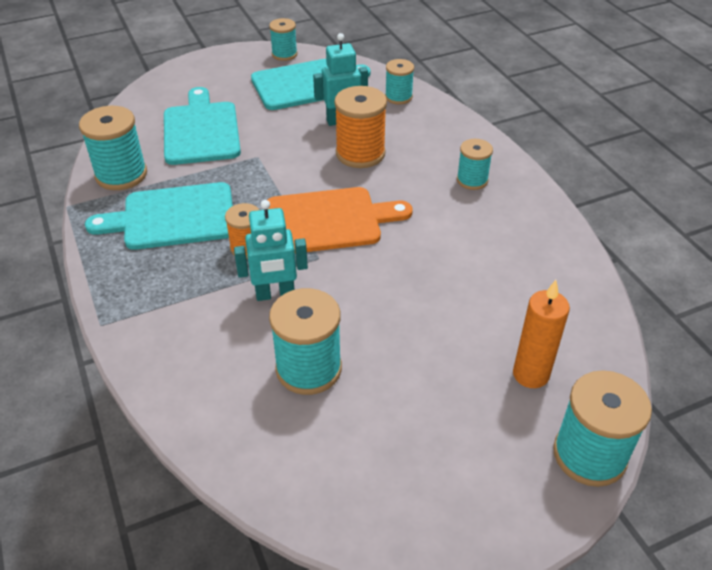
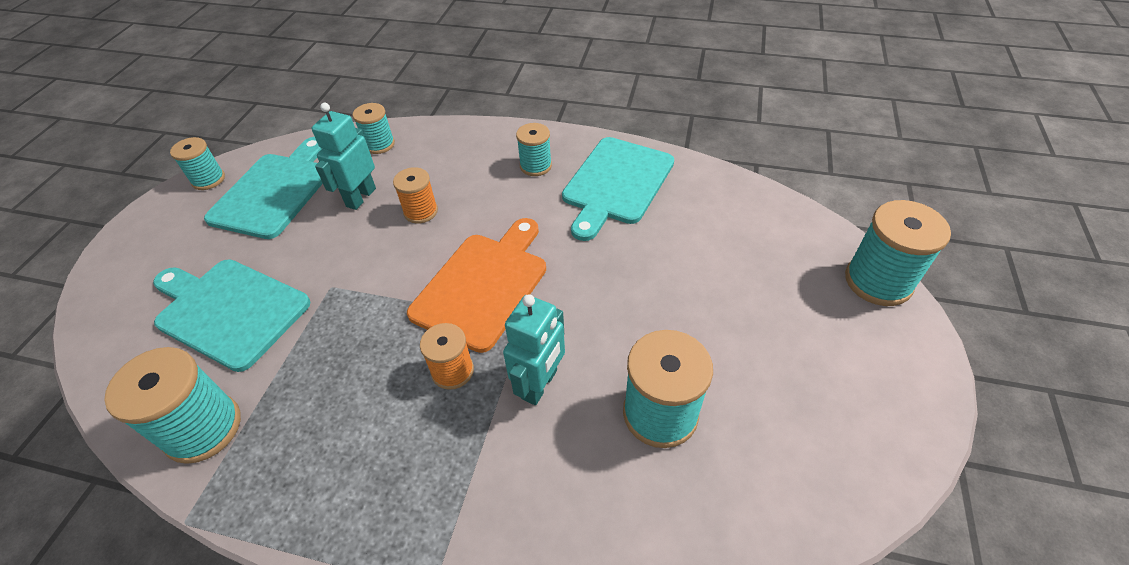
camera: 50 degrees left, 5 degrees up
turquoise cutting board [85,182,233,250] -> turquoise cutting board moved to [562,137,674,241]
orange spool [334,86,387,168] -> orange spool [393,167,438,224], size x0.61
orange candle [513,280,570,388] -> none

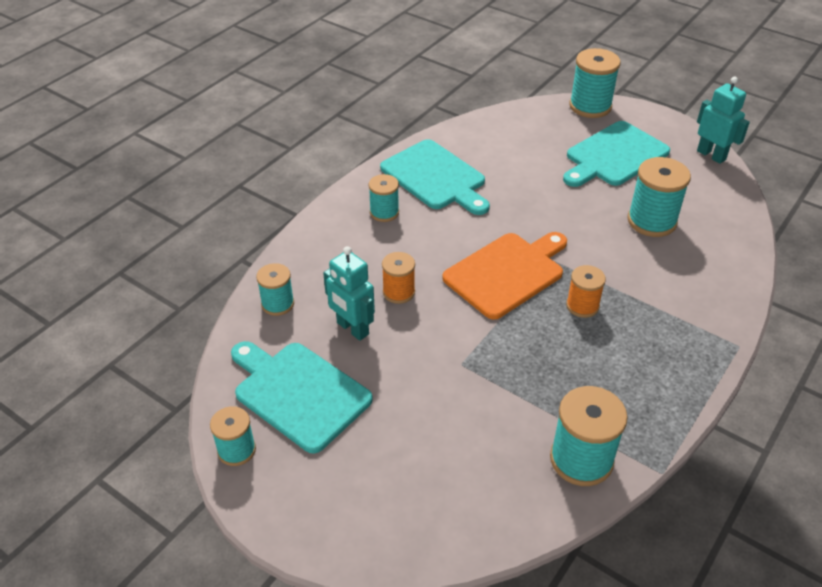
camera: 70 degrees left, 5 degrees down
turquoise cutting board [153,259,310,372] -> turquoise cutting board moved to [563,121,670,187]
orange cutting board [407,218,546,353] -> orange cutting board turned 90 degrees clockwise [442,232,567,320]
turquoise robot [503,294,565,405] -> turquoise robot moved to [697,77,750,164]

